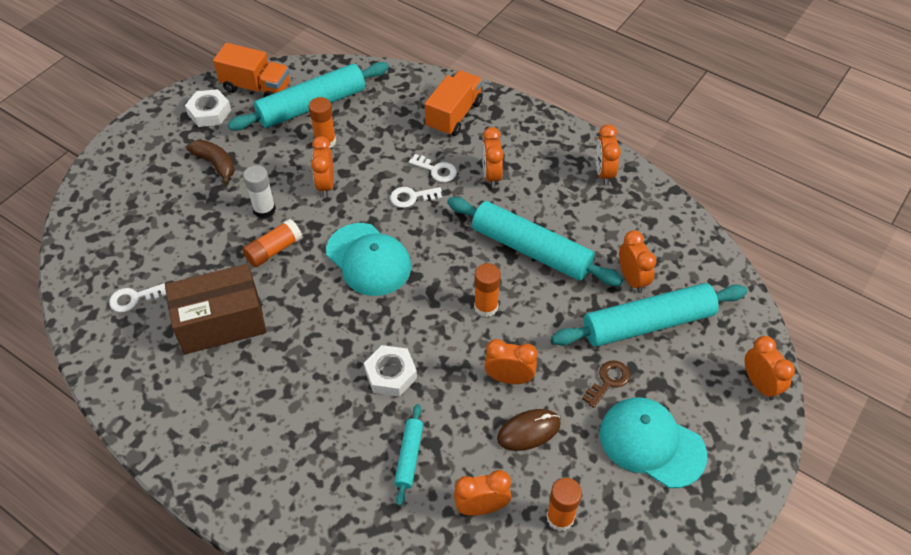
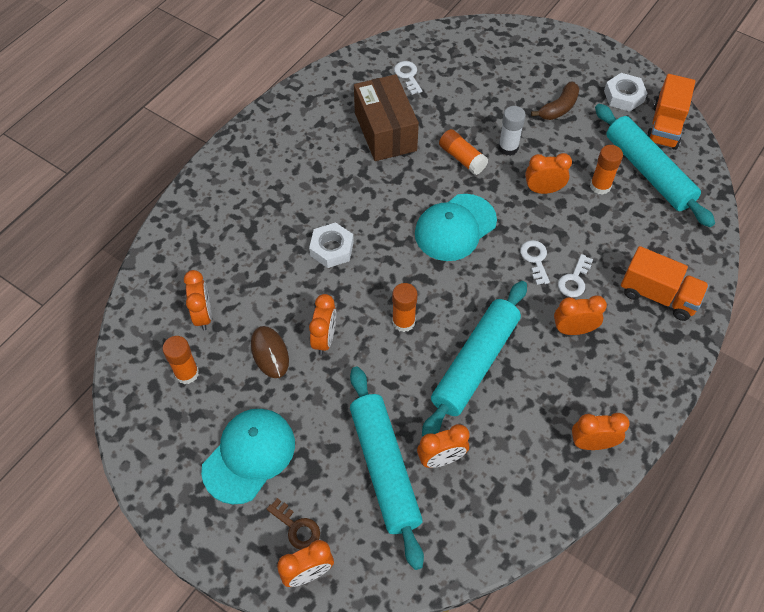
camera: 90 degrees right, 5 degrees up
turquoise rolling pin [394,404,423,506] -> none
brown key [582,360,630,408] -> brown key moved to [267,498,320,550]

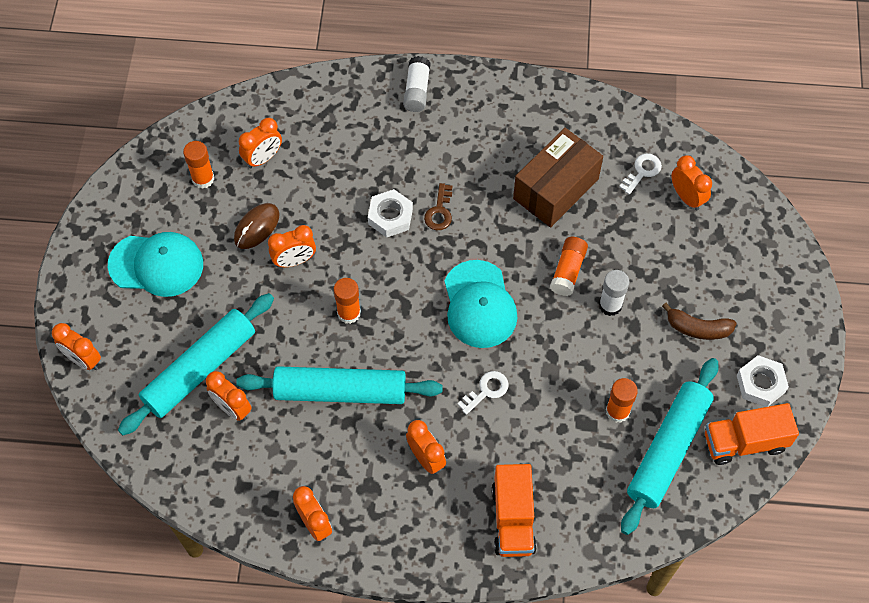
camera: 60 degrees right, 5 degrees up
brown key [267,498,320,550] -> brown key moved to [424,183,452,230]
turquoise cap [415,194,497,261] -> turquoise cap turned 120 degrees counterclockwise [445,260,517,348]
orange clock [525,153,572,194] -> orange clock moved to [671,155,712,210]
white key [558,254,593,297] -> none
none -> white glue stick [403,56,431,112]

